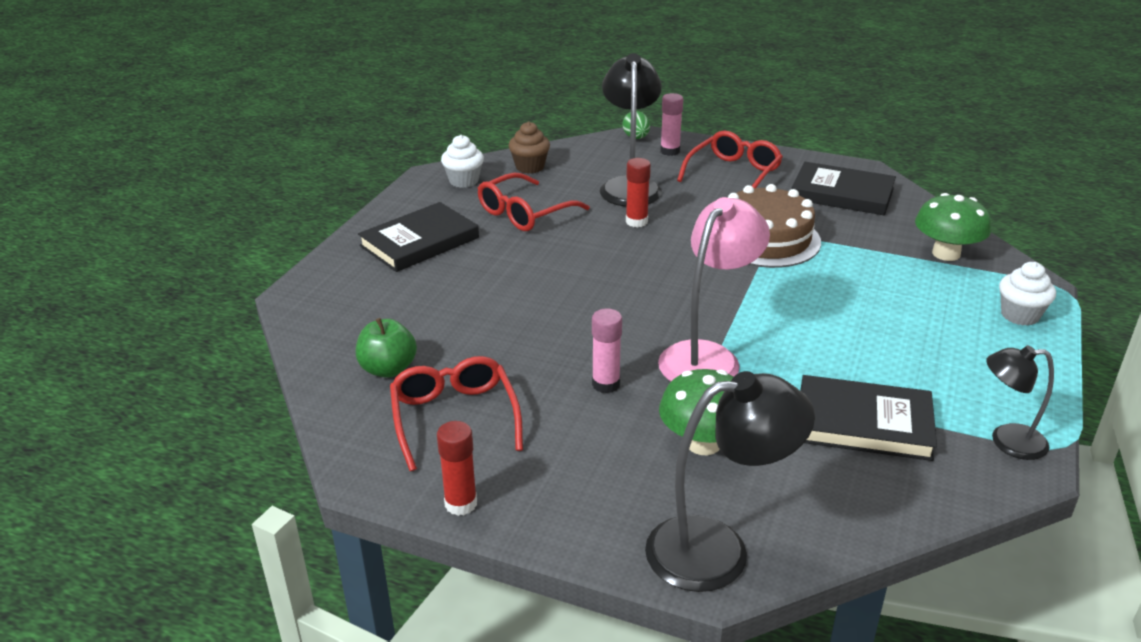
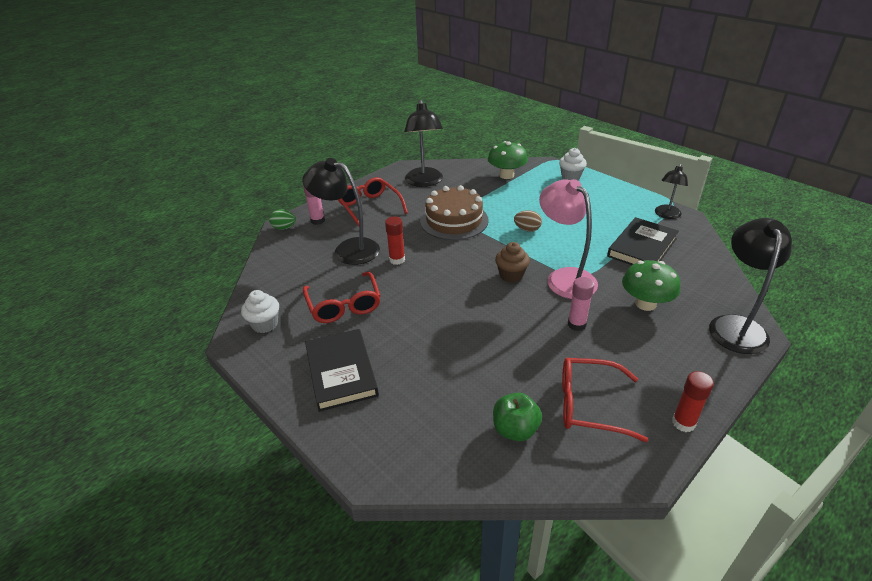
camera: 65 degrees left, 5 degrees up
brown cupcake [508,121,550,174] -> brown cupcake moved to [495,242,530,283]
black book [791,162,896,215] -> black lamp [404,100,443,187]
none -> brown egg [514,210,542,232]

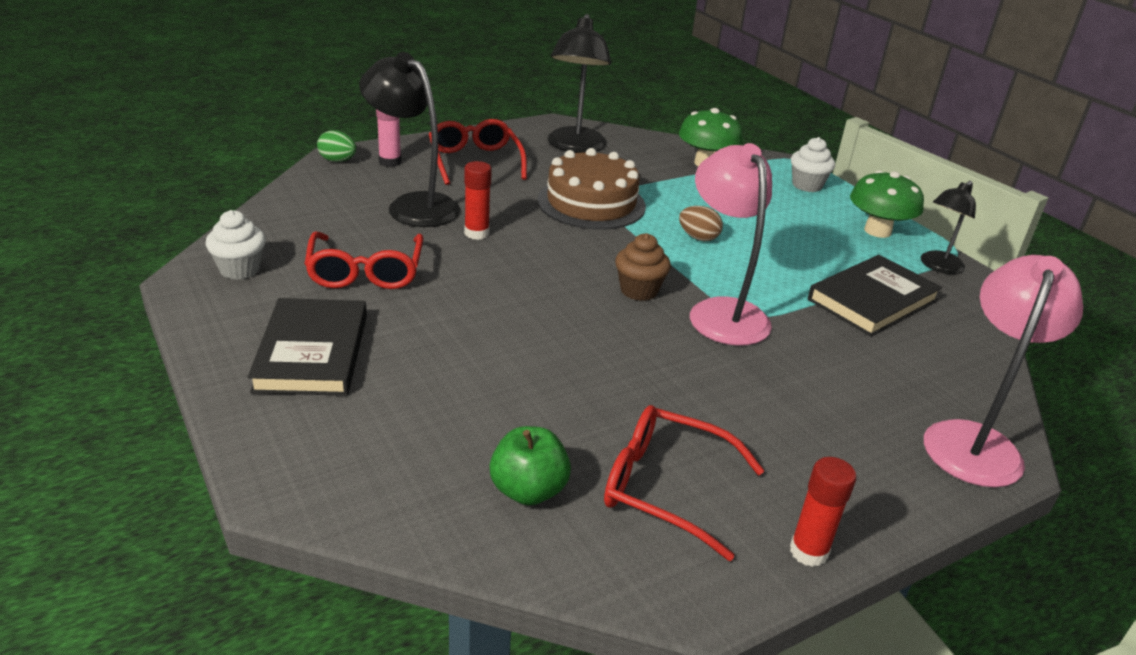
camera: 10 degrees right, 5 degrees down
pink glue stick [568,277,594,331] -> none
green mushroom [622,260,680,311] -> green mushroom moved to [850,170,924,238]
black lamp [709,218,792,354] -> pink lamp [924,255,1083,487]

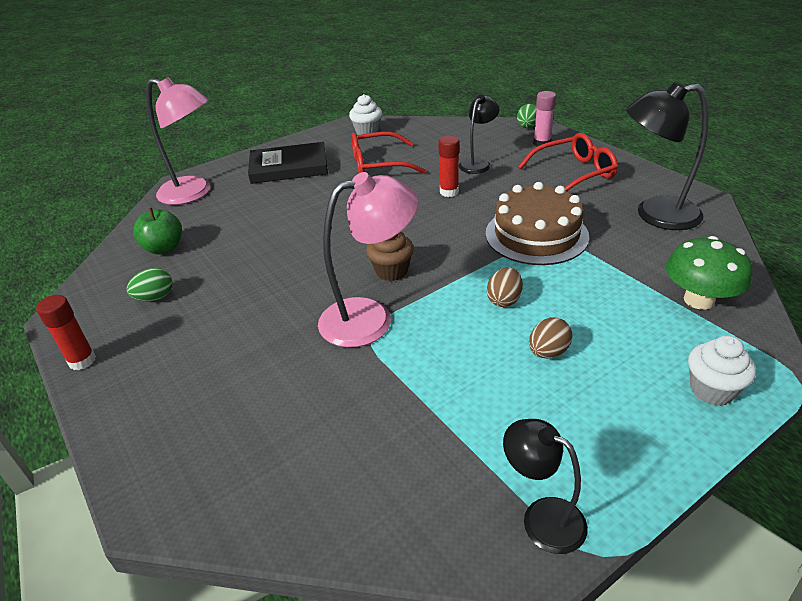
camera: 90 degrees right, 5 degrees up
black lamp [359,52,460,227] -> black lamp [459,94,499,174], size x0.60
red glasses [604,405,765,561] -> green egg [126,268,173,301]
black book [808,255,942,337] -> none
green mushroom [850,170,924,238] -> none
pink lamp [924,255,1083,487] -> pink lamp moved to [146,77,211,205]
none -> brown egg [529,317,573,358]

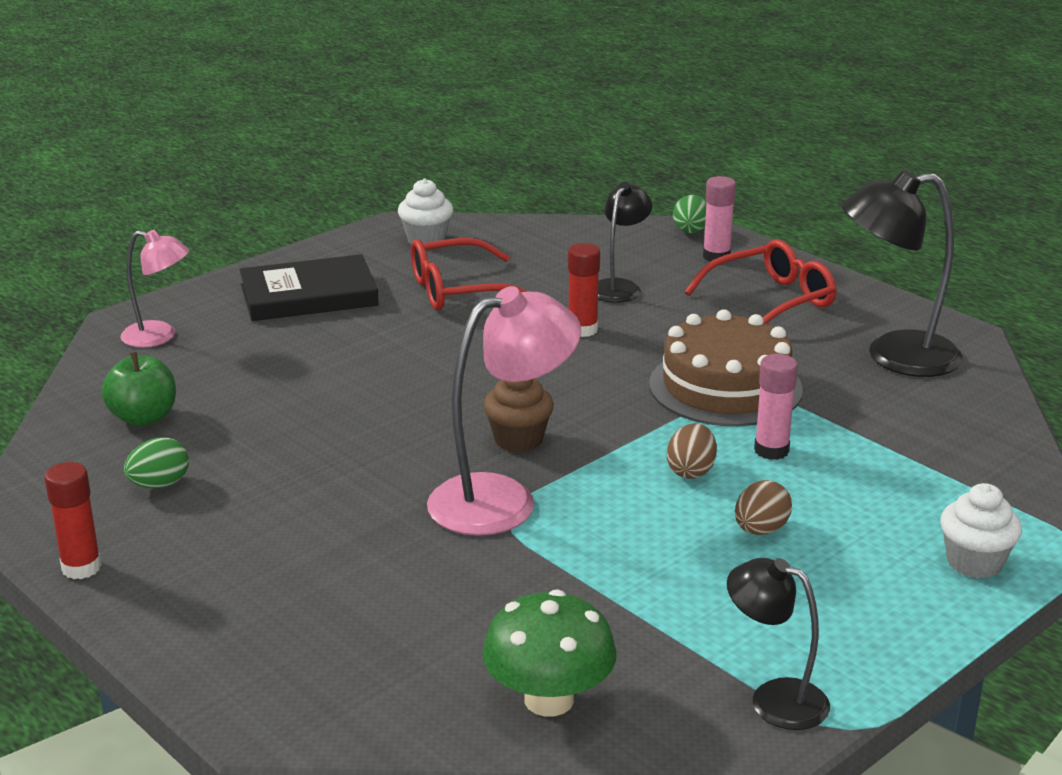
camera: 10 degrees left, 10 degrees down
pink lamp [146,77,211,205] -> pink lamp [120,230,190,348], size x0.60
green mushroom [666,236,752,310] -> green mushroom moved to [482,589,617,716]
none -> pink glue stick [754,354,798,460]

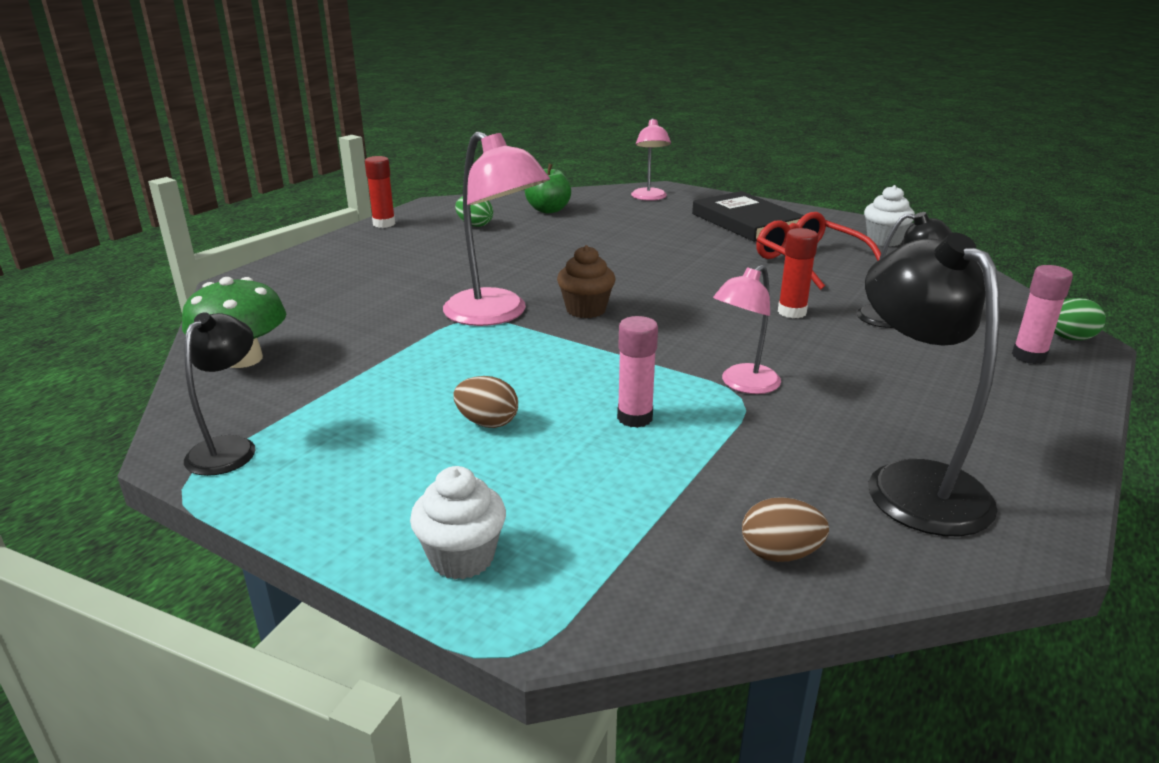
camera: 75 degrees right, 0 degrees up
brown cake [649,309,803,426] -> pink lamp [713,265,781,394]
brown egg [667,423,717,479] -> brown egg moved to [742,497,829,562]
red glasses [685,240,837,323] -> none

